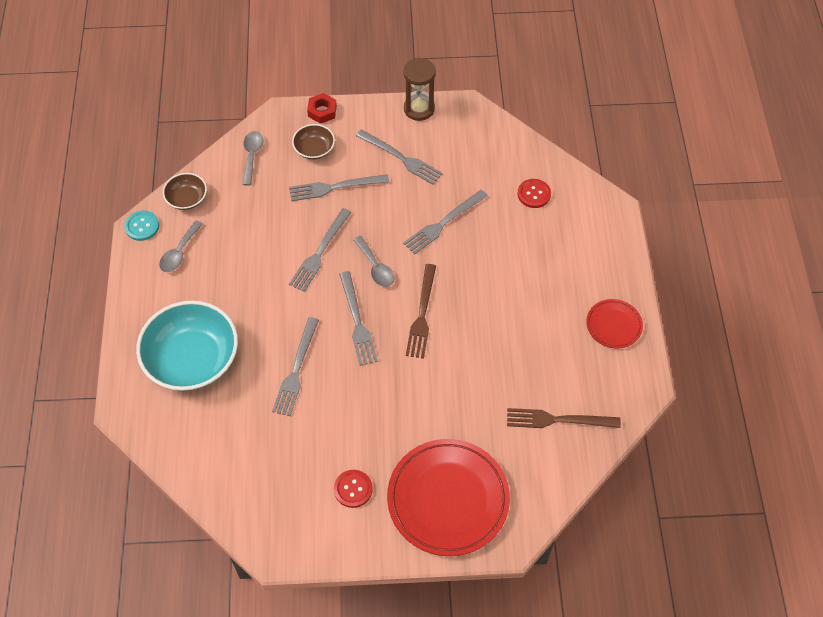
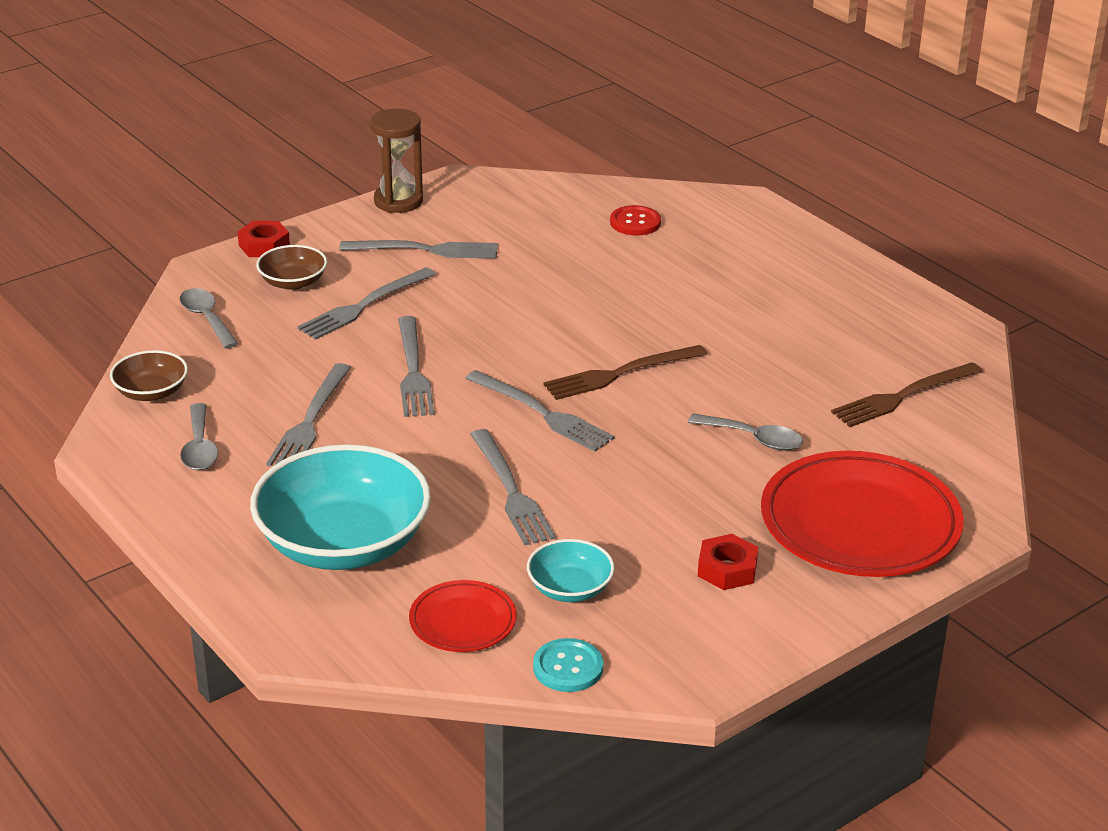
camera: 35 degrees left, 25 degrees down
turquoise button [124,211,159,241] -> turquoise button moved to [533,638,604,692]
red button [334,470,373,508] -> red nut [698,534,758,590]
grey spoon [353,236,394,287] -> grey spoon moved to [688,413,803,450]
grey fork [403,190,488,255] -> grey fork moved to [266,363,351,466]
brown fork [406,264,436,359] -> brown fork turned 90 degrees clockwise [543,345,707,400]
red plate [586,299,643,348] -> red plate moved to [409,580,517,652]
none -> turquoise bowl [527,539,615,602]

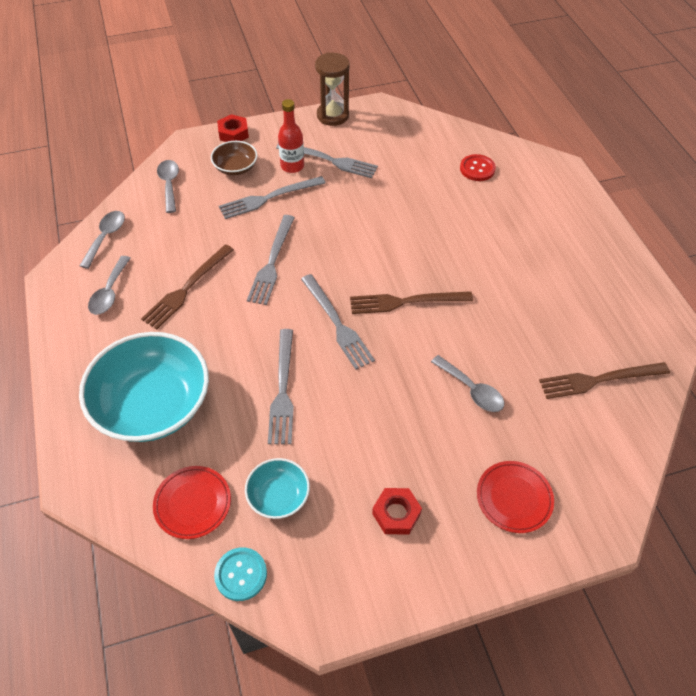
camera: 20 degrees right, 20 degrees up
brown bowl [110,350,188,401] -> grey spoon [79,211,125,269]
grey fork [266,363,351,466] -> brown fork [141,244,234,329]
red plate [761,451,964,577] -> red plate [477,461,554,533], size x0.50
none -> red bottle [278,99,304,173]

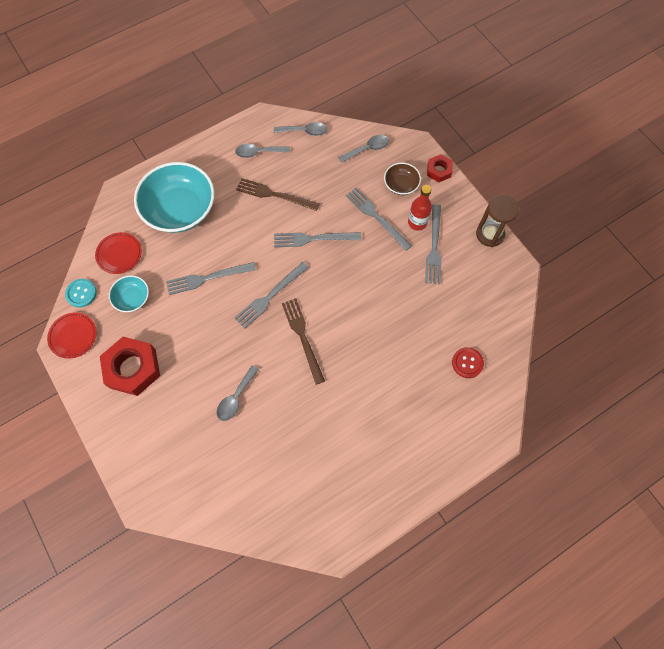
camera: 75 degrees right, 15 degrees up
red nut [372,488,422,535] -> red nut [100,337,160,396], size x1.87
red plate [477,461,554,533] -> red plate moved to [47,312,97,359]
brown fork [539,362,670,399] -> none

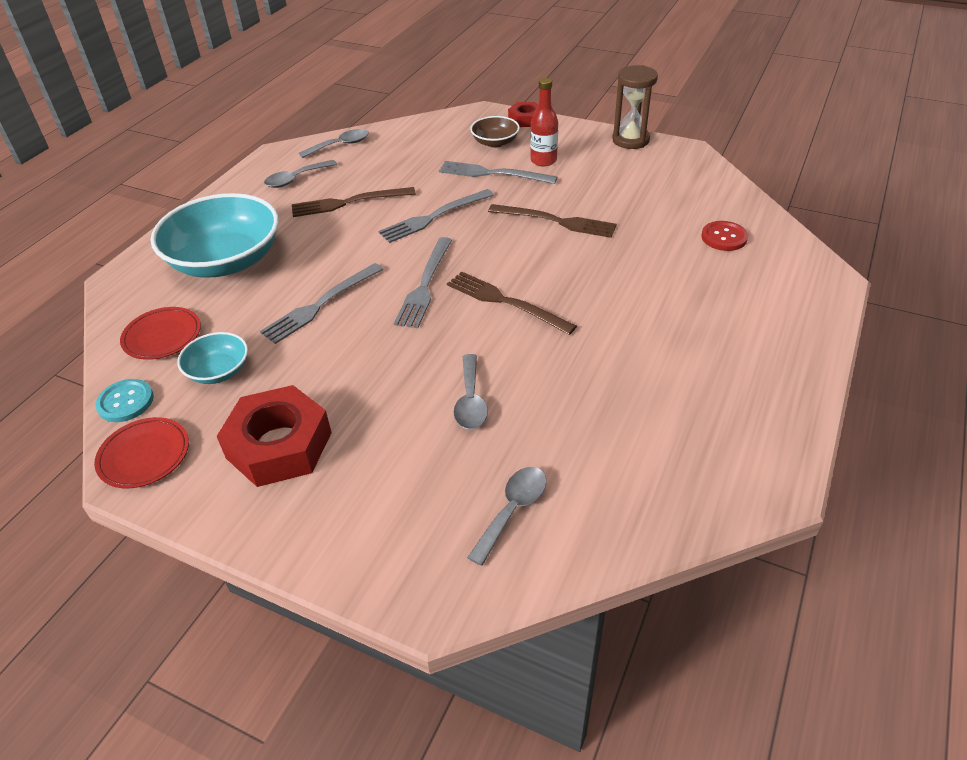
camera: 30 degrees left, 25 degrees down
grey spoon [338,135,389,163] -> grey spoon moved to [467,467,547,566]
grey fork [425,204,442,284] -> none
none -> brown fork [488,204,617,238]

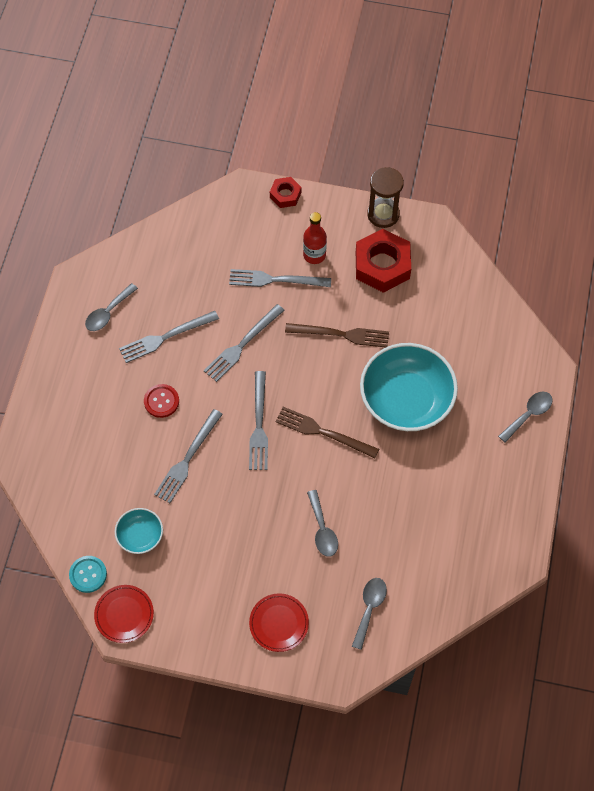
camera: 15 degrees left, 20 degrees up
red plate [120,307,201,360] -> red plate moved to [249,593,309,652]
turquoise bowl [151,193,279,278] -> turquoise bowl moved to [360,343,458,431]
red nut [217,385,332,487] -> red nut moved to [356,229,411,293]
brown fork [292,187,416,217] -> grey fork [119,311,219,363]
grey spoon [299,129,369,158] -> grey spoon moved to [498,392,552,443]
brown bowl [470,116,520,148] -> none
red button [702,221,748,251] -> red button moved to [144,384,179,418]

